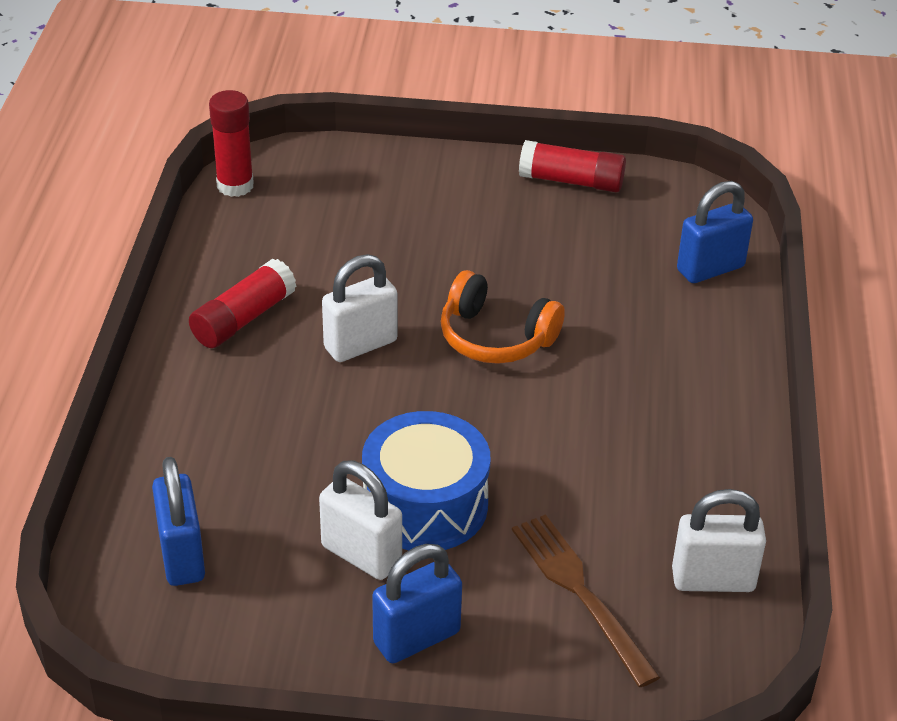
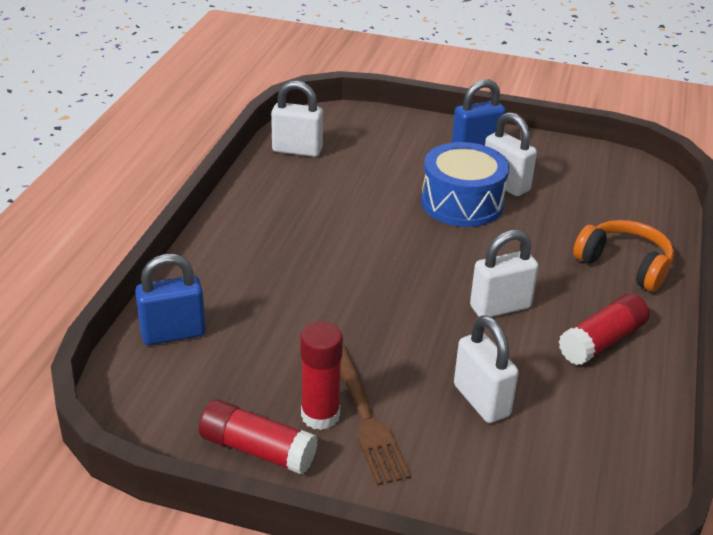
camera: 170 degrees left, 5 degrees down
blue padlock [152,457,205,586] -> none
red glue stick [209,90,254,197] -> red glue stick moved to [300,322,343,430]
orange headphones [441,270,565,364] -> orange headphones moved to [573,220,674,292]
brown fork [512,514,660,687] -> brown fork moved to [340,345,411,485]
none -> white padlock [454,315,519,423]

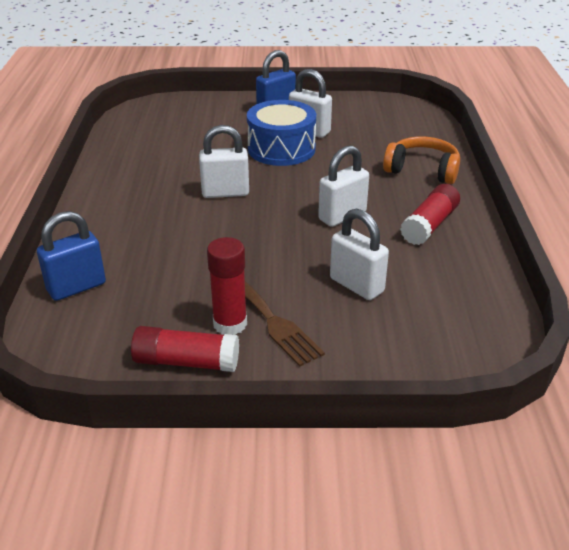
camera: 15 degrees left, 0 degrees up
white padlock [271,81,323,157] -> white padlock moved to [199,125,249,198]

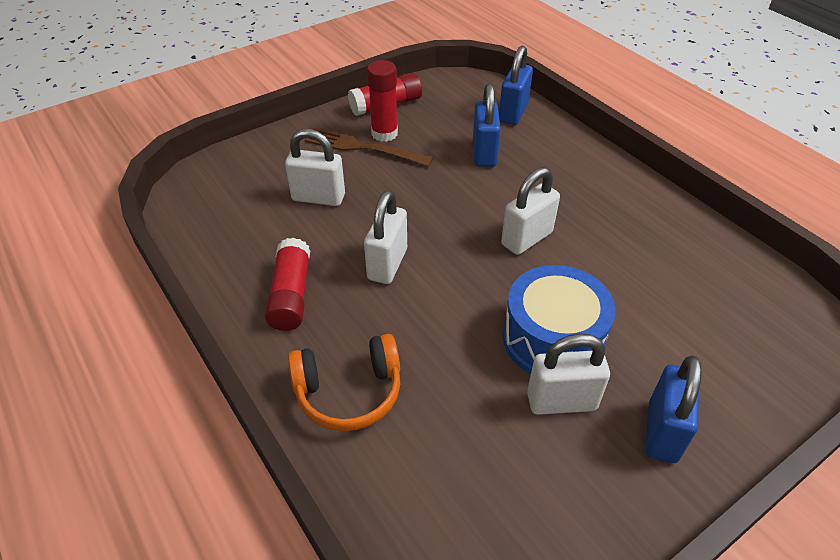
camera: 145 degrees right, 10 degrees up
none -> blue padlock [473,84,501,167]

